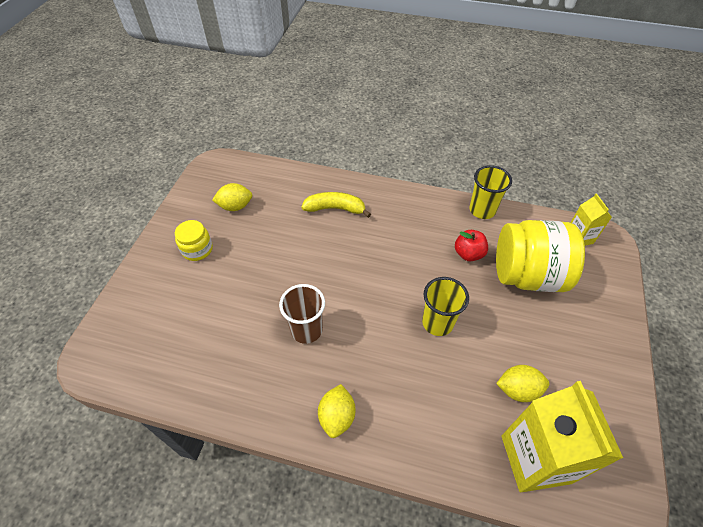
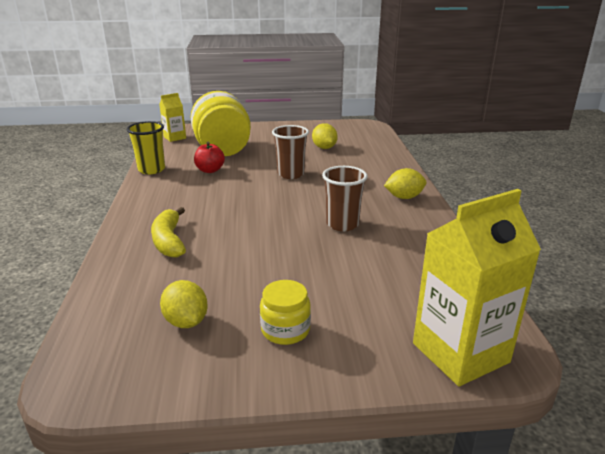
camera: 110 degrees left, 25 degrees down
yellow cup [422,277,469,336] -> brown cup [272,125,309,179]
yellow carton [502,381,623,492] -> yellow carton moved to [413,189,541,386]

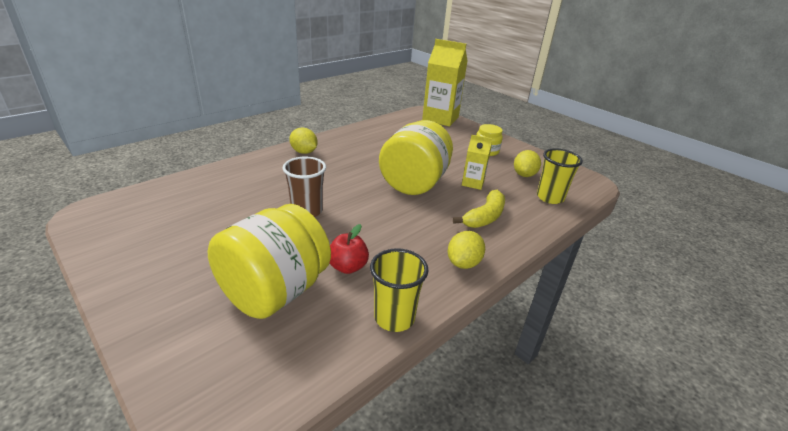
camera: 130 degrees left, 5 degrees up
yellow carton [159,93,186,142] -> yellow carton moved to [462,135,493,190]
yellow lemon [312,123,338,149] -> yellow lemon moved to [448,231,485,269]
brown cup [322,166,367,231] -> none
none -> yellow jar [379,120,453,195]
none -> yellow cup [537,148,583,204]

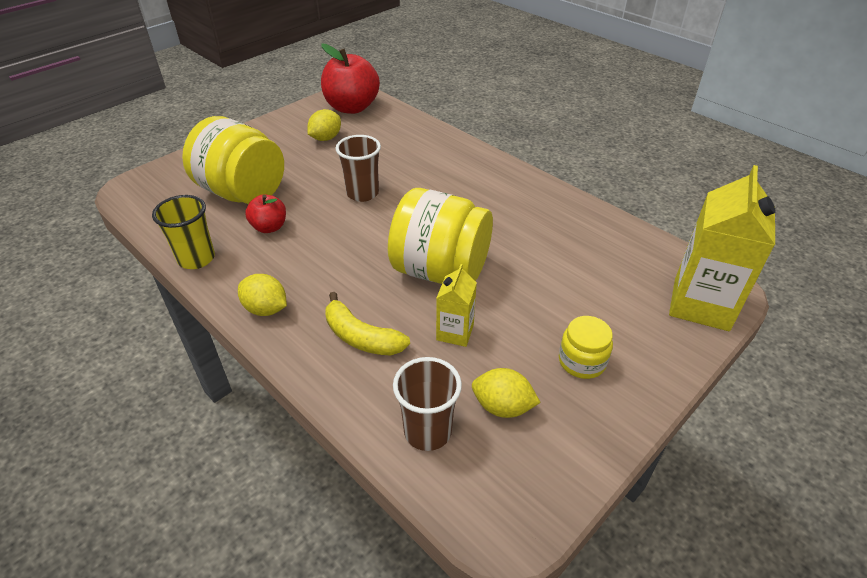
camera: 90 degrees right, 10 degrees up
yellow lemon [289,127,318,154] -> yellow lemon moved to [307,109,341,141]
yellow cup [537,148,583,204] -> brown cup [393,357,462,451]
none -> red apple [321,44,380,114]

